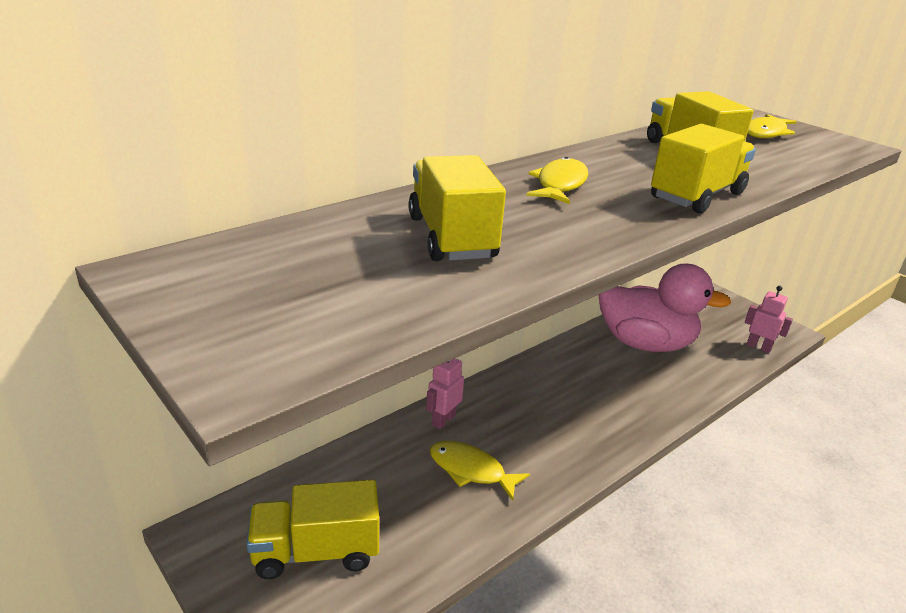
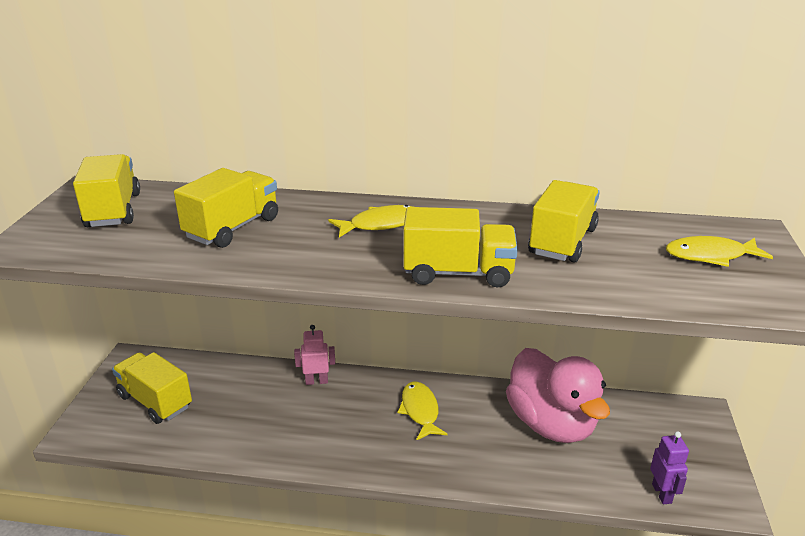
camera: 50 degrees right, 0 degrees up
yellow fish [430,441,530,501] -> yellow fish moved to [397,382,448,440]
pink robot [745,286,793,353] -> purple robot [650,431,689,504]
none -> yellow truck [73,154,140,227]

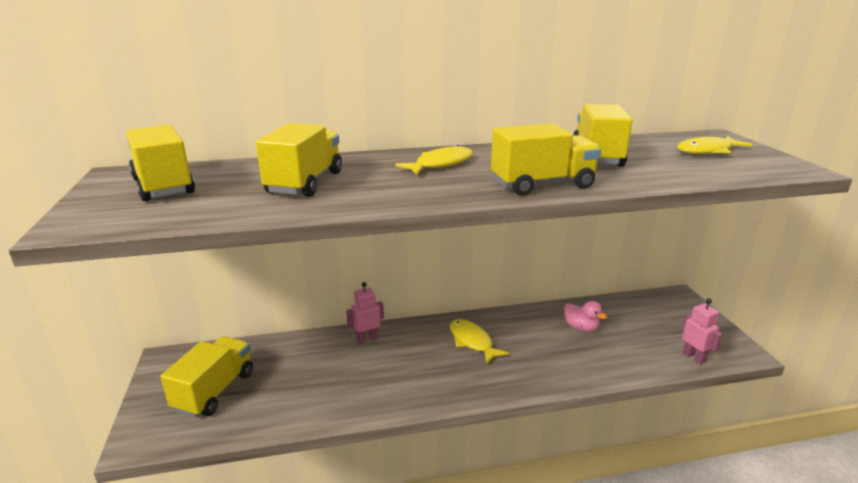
camera: 20 degrees left, 5 degrees down
yellow truck [112,352,192,424] -> yellow truck turned 90 degrees clockwise [160,336,253,418]
pink duck [506,348,610,443] -> pink duck [564,301,608,332], size x0.42
purple robot [650,431,689,504] -> pink robot [682,298,723,365]

